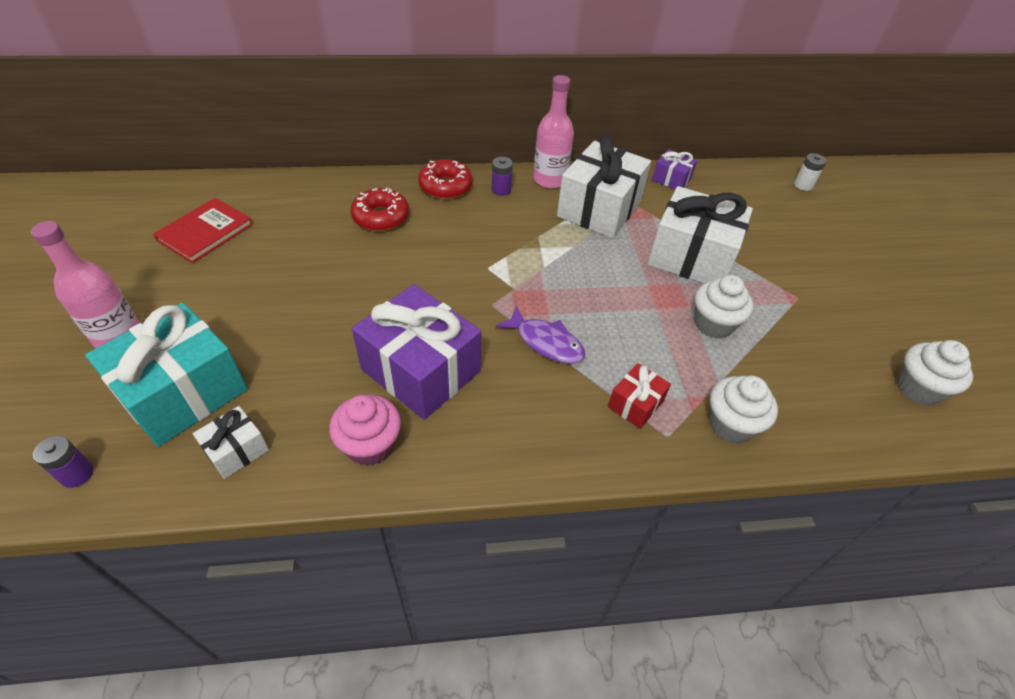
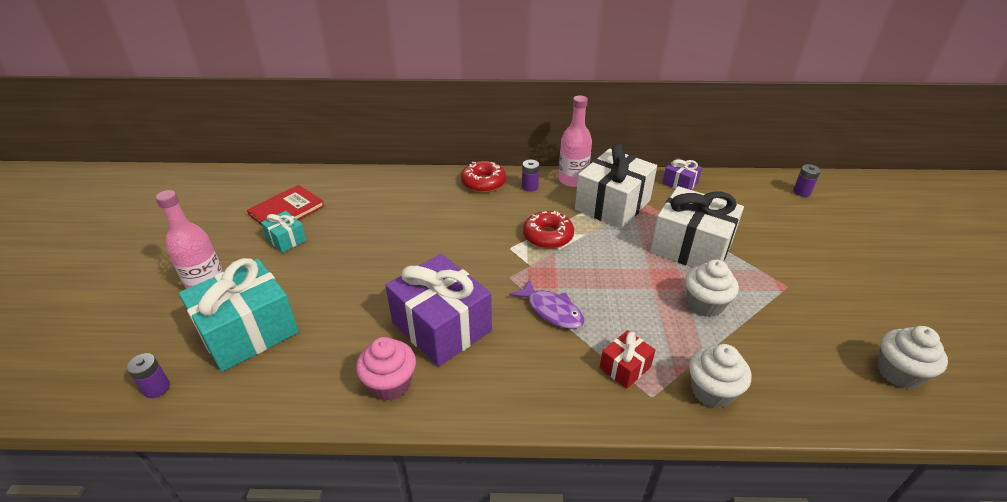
camera: 10 degrees right, 10 degrees down
white gift [193,406,269,479] -> none
red donut [350,188,409,232] -> red donut moved to [523,211,574,249]
white battery [794,153,827,191] -> purple battery [793,164,821,197]
none -> turquoise gift [261,211,307,253]

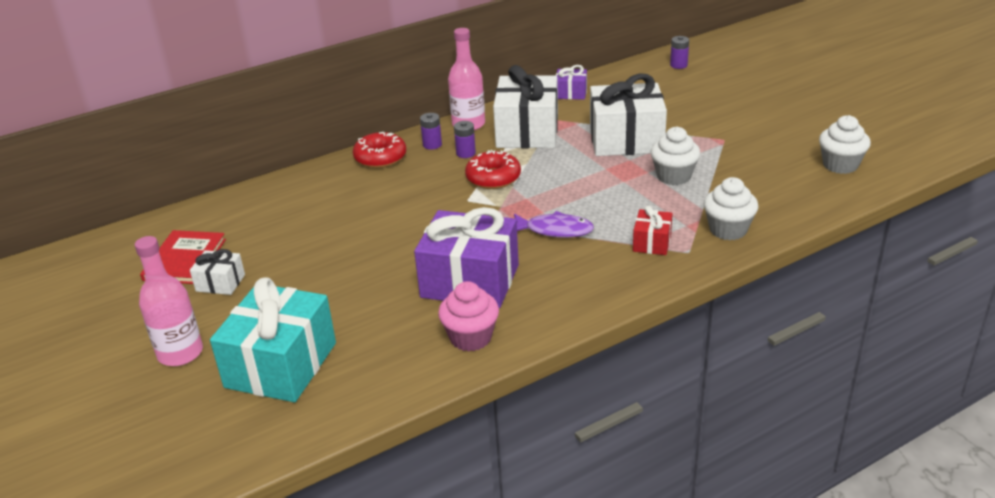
camera: 30 degrees left, 5 degrees down
purple battery [127,353,170,398] -> purple battery moved to [454,121,476,158]
turquoise gift [261,211,307,253] -> white gift [190,249,245,295]

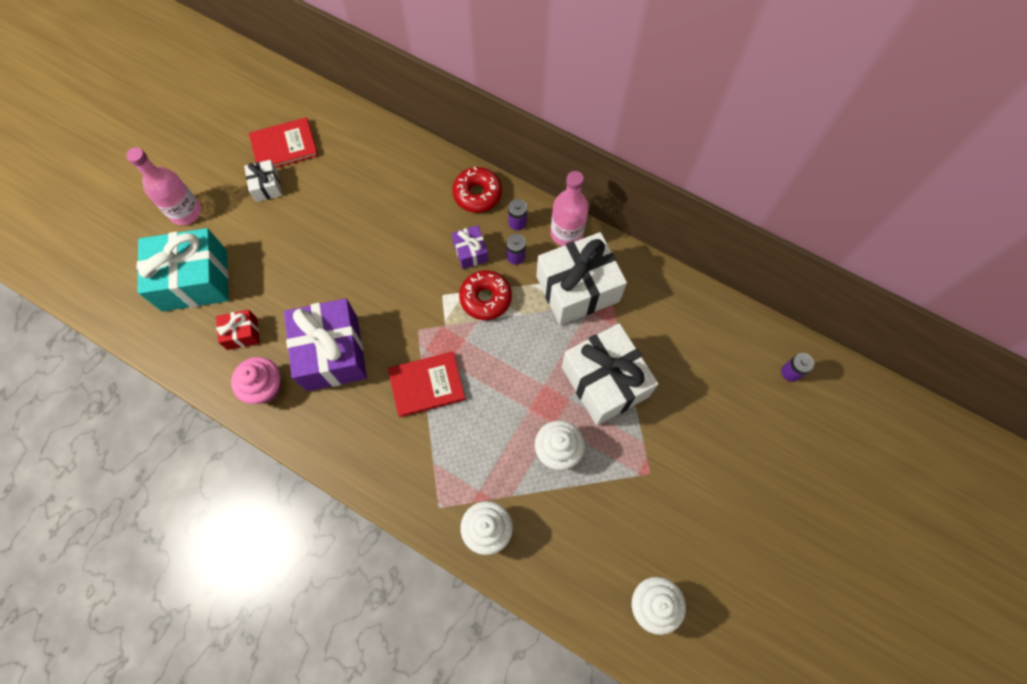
camera: 60 degrees right, 35 degrees up
purple fish [514,211,594,238] -> red book [388,351,466,417]
purple gift [556,65,587,100] -> purple gift moved to [452,225,488,269]
red gift [633,206,673,255] -> red gift moved to [216,310,260,350]

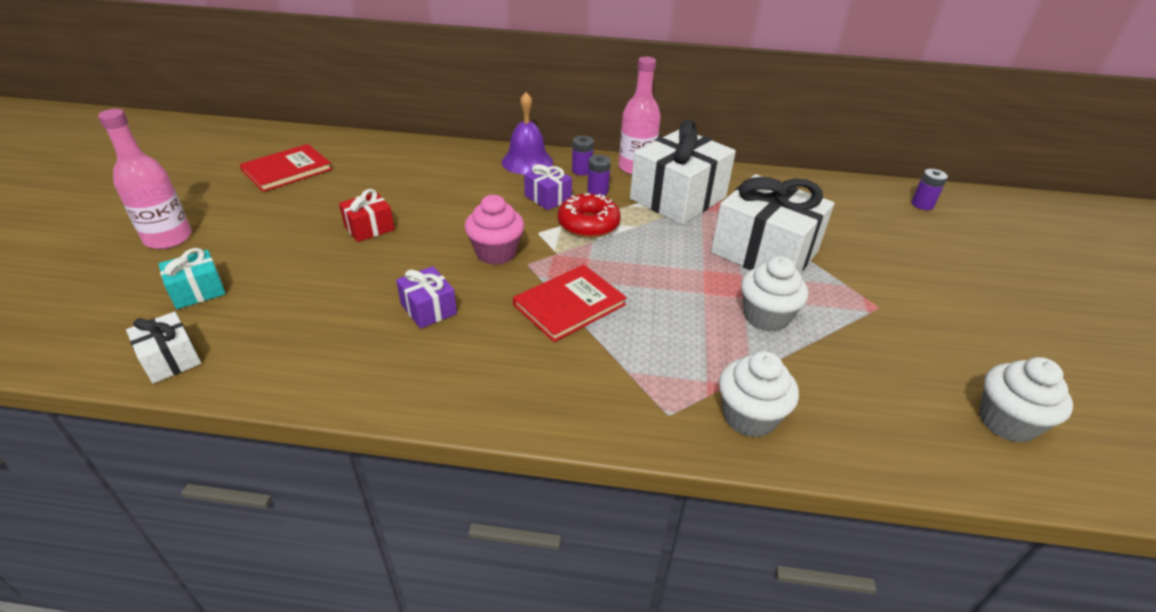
camera: 25 degrees left, 30 degrees down
turquoise gift [137,228,229,312] -> turquoise gift [158,248,226,309], size x0.48
red gift [216,310,260,350] -> red gift moved to [339,189,395,242]
pink cupcake [231,357,282,404] -> pink cupcake moved to [465,195,524,265]
white gift [244,160,282,202] -> white gift moved to [126,312,201,384]
purple gift [284,298,367,391] -> purple gift [396,266,457,329], size x0.48
red donut [452,167,502,213] -> purple bell [502,92,553,175]

